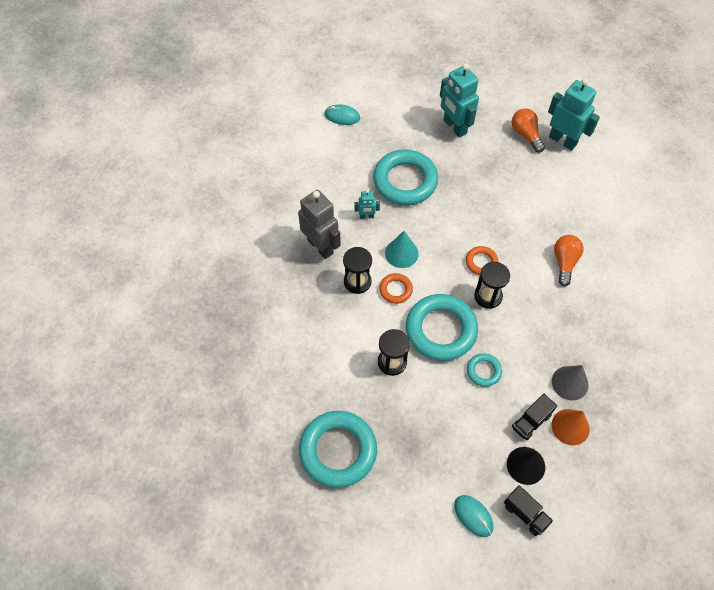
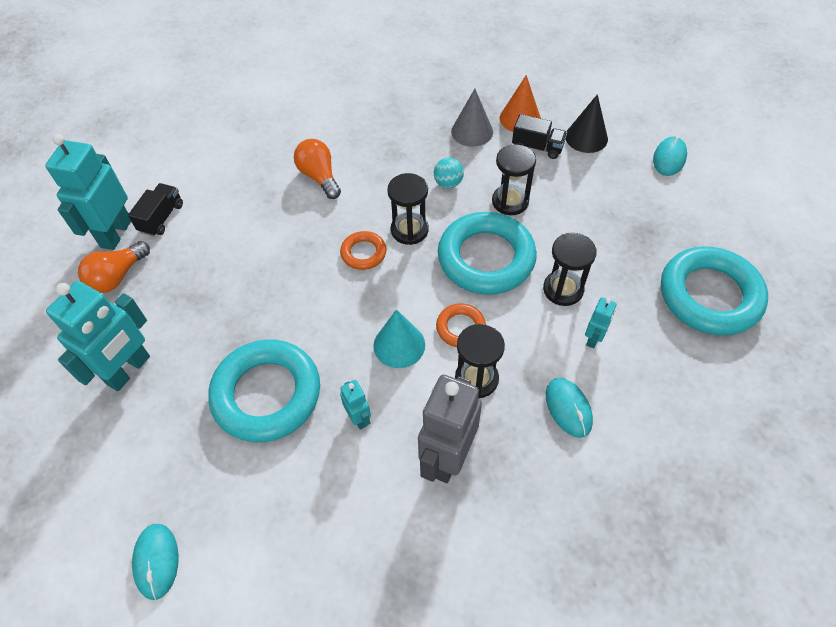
camera: 115 degrees left, 5 degrees down
turquoise ring [467,353,502,387] -> black hourglass [492,144,536,215]
black truck [504,485,553,536] -> black truck moved to [128,183,183,236]
orange light bulb [554,235,584,286] -> orange light bulb turned 75 degrees clockwise [294,139,341,199]
none -> turquoise ball [434,158,464,188]
none -> turquoise mouse [546,378,593,438]
none -> turquoise robot [585,297,617,348]

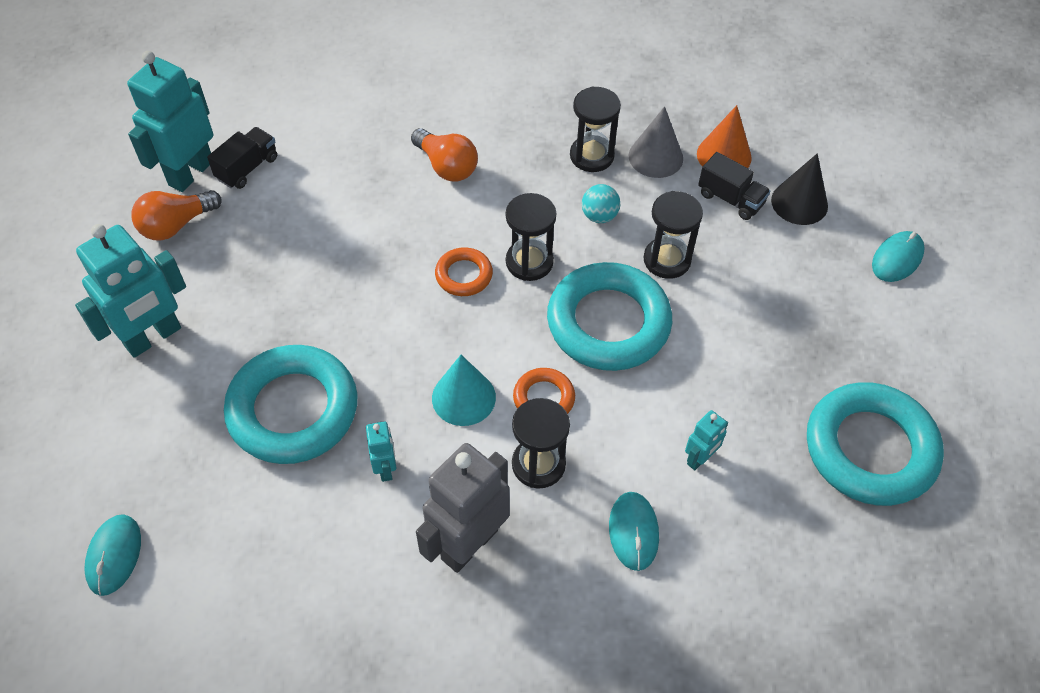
camera: 15 degrees right, 0 degrees up
orange light bulb [294,139,341,199] -> orange light bulb turned 150 degrees clockwise [411,128,478,182]
black hourglass [543,233,597,306] -> black hourglass moved to [570,87,621,172]

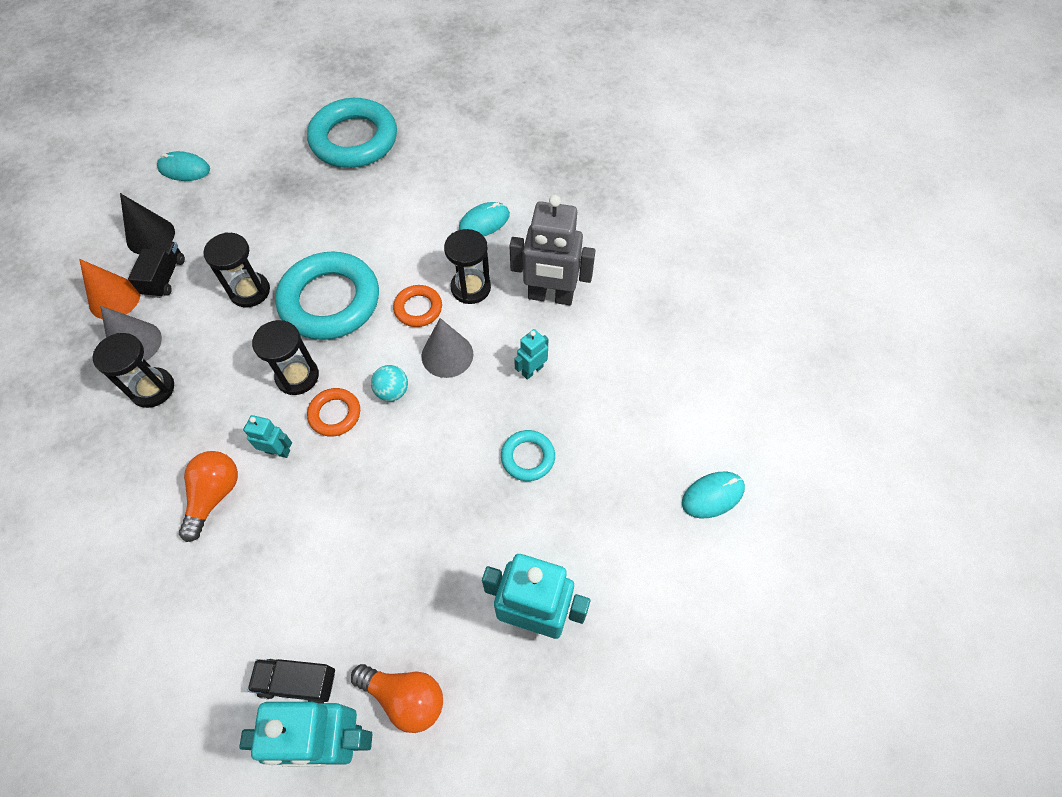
camera: 120 degrees left, 5 degrees up
turquoise ring [224,345,358,464] -> turquoise ring [501,430,555,481], size x0.48
turquoise cone [432,355,496,426] -> grey cone [421,318,473,378]
turquoise ball [582,184,620,223] -> turquoise ball moved to [371,365,408,401]
turquoise robot [685,410,728,470] -> turquoise robot moved to [243,415,292,458]

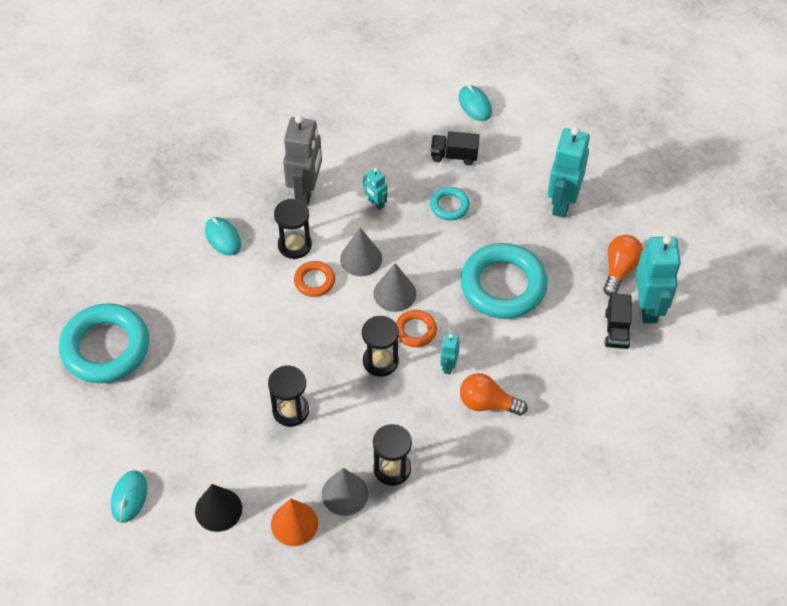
camera: 90 degrees left, 5 degrees down
black truck [128,240,185,298] -> black truck moved to [431,131,480,165]
turquoise ring [275,251,379,340] -> turquoise ring moved to [460,243,548,319]
turquoise ball [371,365,408,401] -> grey cone [374,263,416,312]

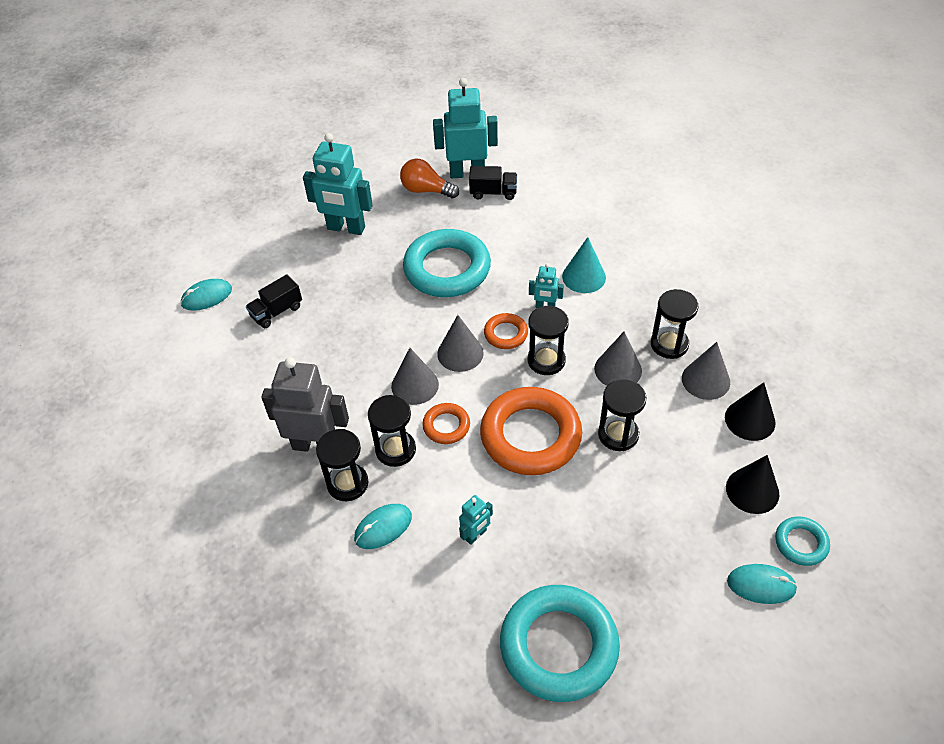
camera: 90 degrees left, 5 degrees down
orange cone [271,499,318,546] -> black cone [725,382,776,441]
turquoise robot [363,168,388,210] -> turquoise robot moved to [459,495,493,545]
turquoise ring [430,187,470,220] -> turquoise ring moved to [775,516,830,566]
black truck [431,131,480,165] -> black truck turned 45 degrees clockwise [246,274,302,328]
orange light bulb [460,373,528,416] -> turquoise cone [562,237,606,293]
none -> black hourglass [316,429,369,501]
none -> orange ring [480,387,582,475]
none -> grey cone [594,332,642,386]

